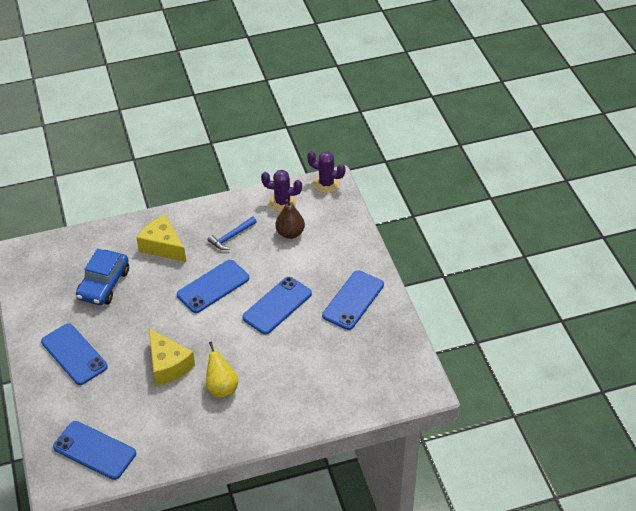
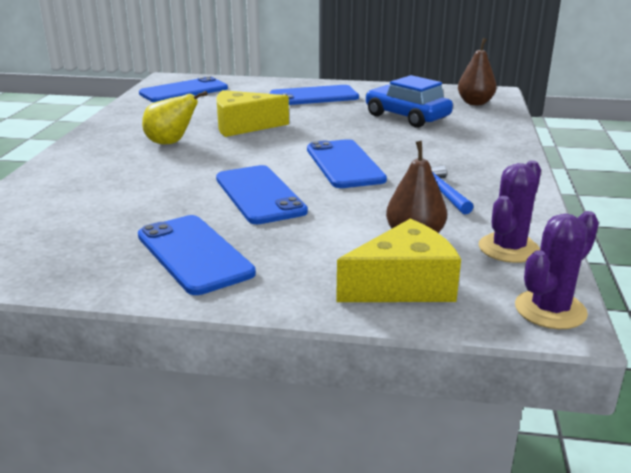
camera: 115 degrees right, 20 degrees down
yellow cheese [136,215,186,262] -> yellow cheese moved to [336,219,461,302]
none -> brown pear [458,38,497,105]

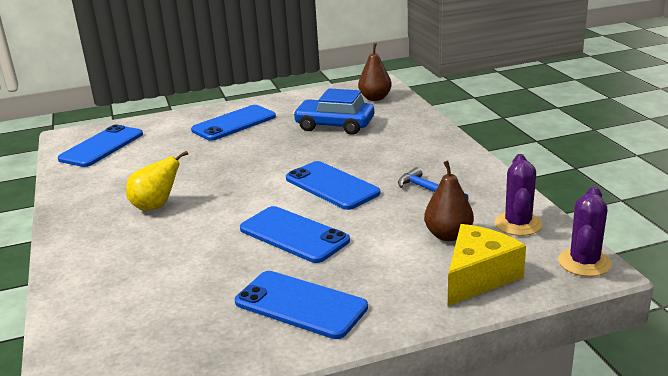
camera: 25 degrees left, 0 degrees up
yellow cheese [216,90,289,137] -> none

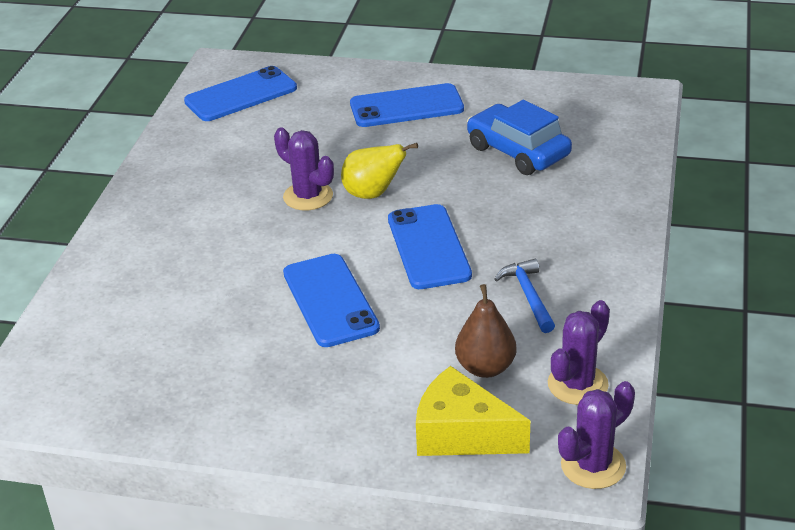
camera: 30 degrees right, 10 degrees up
yellow pear [126,151,188,211] -> yellow pear moved to [341,143,418,199]
blue phone [235,271,368,339] -> none
brown pear [358,43,392,101] -> none
yellow cheese [448,224,526,306] -> yellow cheese turned 135 degrees counterclockwise [416,366,530,456]
none -> purple cactus [274,127,334,210]

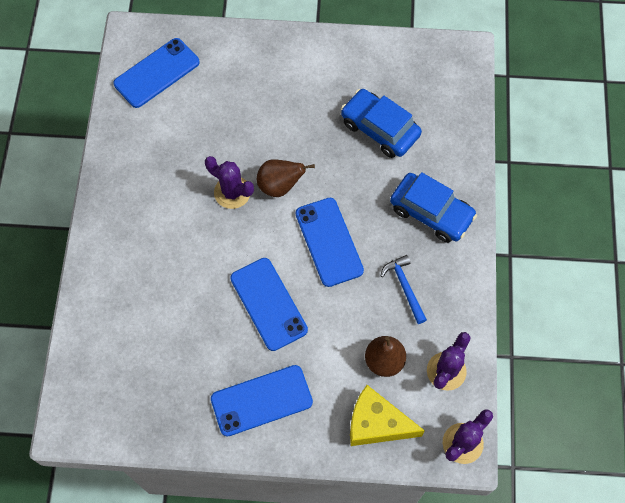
camera: 10 degrees left, 30 degrees up
yellow pear [341,143,418,199] -> brown pear [257,159,315,197]
blue phone [350,83,464,127] -> blue phone moved to [211,365,313,436]
none -> blue car [390,172,477,243]

